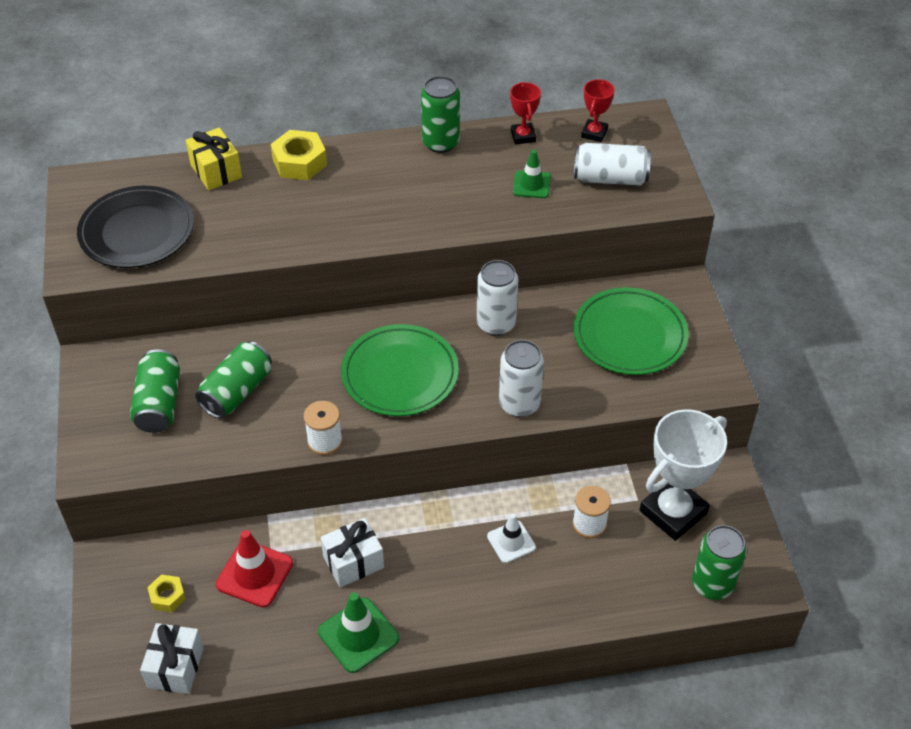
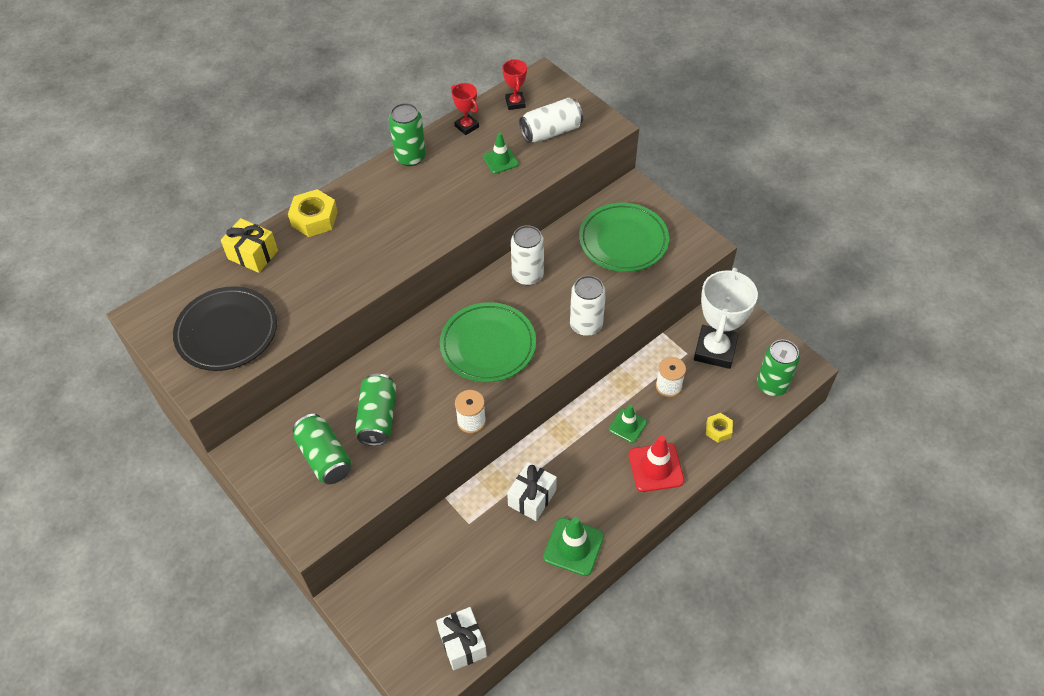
camera: 30 degrees left, 5 degrees up
yellow nut [147,574,186,612] -> yellow nut moved to [706,413,733,443]
red traffic cone [216,530,293,607] -> red traffic cone moved to [629,435,684,492]
white traffic cone [487,514,536,563] -> green traffic cone [609,405,647,443]

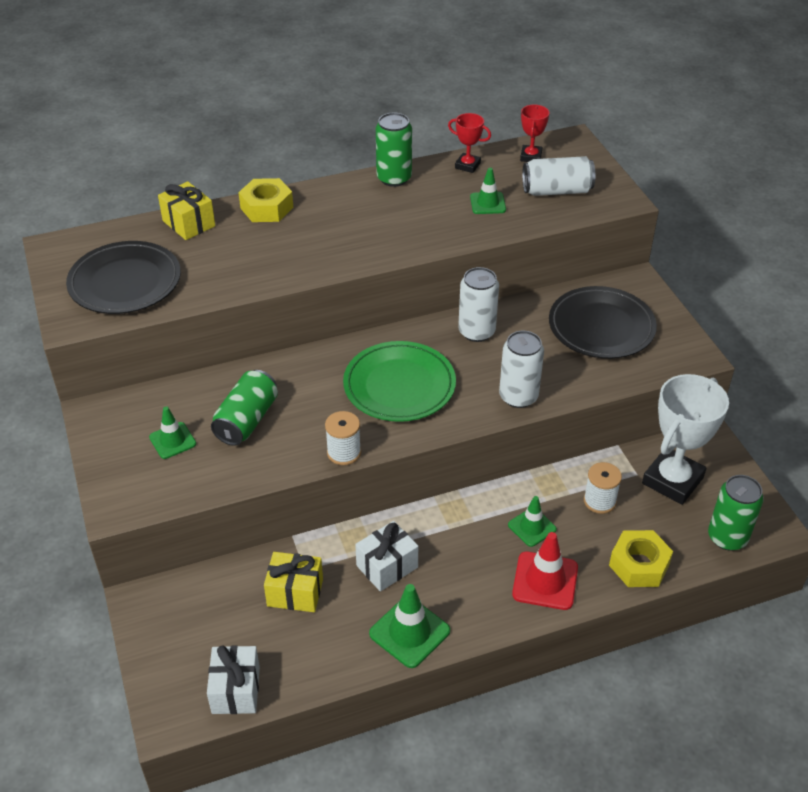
camera: 20 degrees right, 10 degrees down
green can [293,414,351,484] -> green traffic cone [149,407,196,459]
red trophy [451,83,479,135] -> red trophy turned 45 degrees counterclockwise [448,113,491,173]
green plate [579,203,669,272] -> black plate [549,286,657,359]
yellow nut [706,413,733,443] -> yellow nut [609,530,673,587], size x1.69
none -> yellow gift [264,552,323,612]

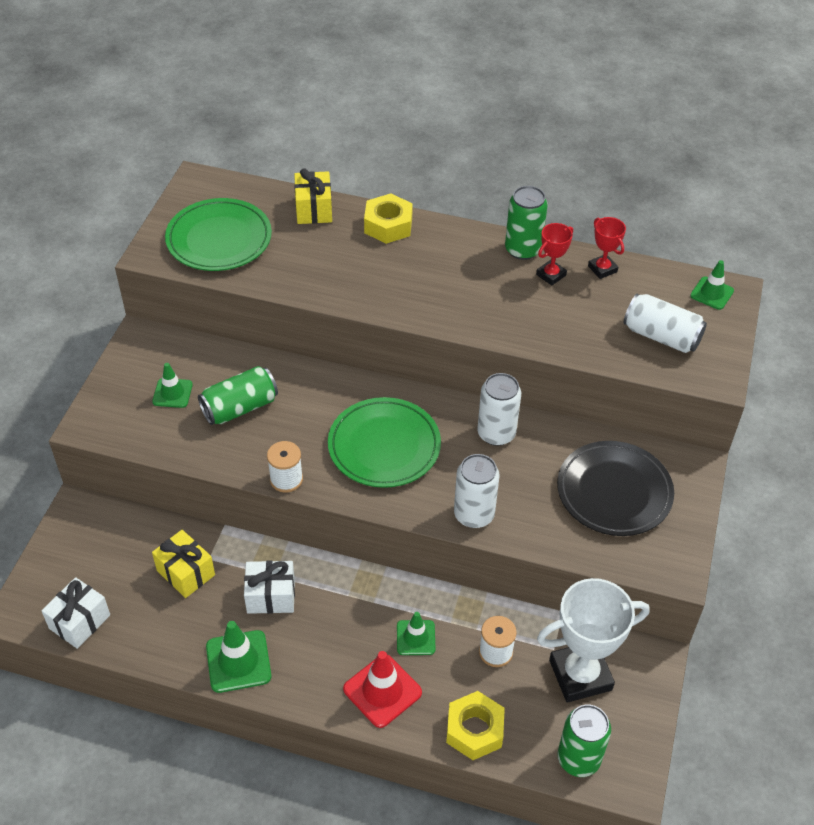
camera: 35 degrees right, 5 degrees up
black plate [66,241,181,314] -> green plate [165,198,272,271]
green traffic cone [470,168,506,214] -> green traffic cone moved to [690,260,734,310]
red trophy [520,104,549,162] -> red trophy moved to [536,223,573,285]

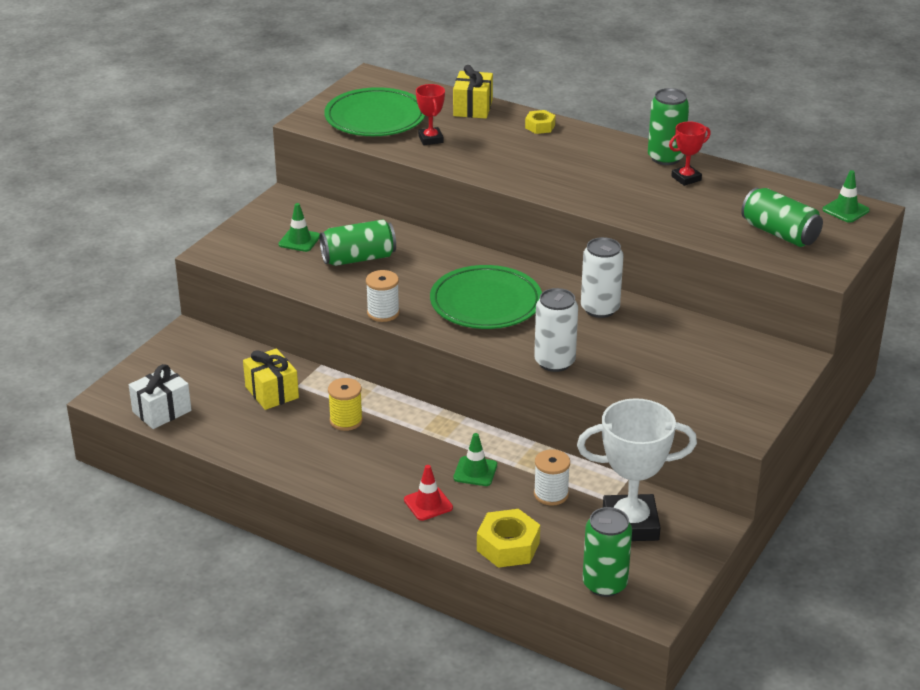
camera: 15 degrees right, 15 degrees down
green traffic cone [206,621,272,693] -> none
white gift [244,560,295,614] -> yellow spool [328,378,363,431]
red traffic cone [343,651,422,728] -> red traffic cone [404,465,453,521], size x0.65
yellow nut [364,193,413,244] -> yellow nut [525,110,556,134], size x0.59
black plate [557,441,674,536] -> none
red trophy [588,217,626,279] -> red trophy moved to [416,84,445,145]
white can [624,294,707,353] -> green can [741,188,823,247]

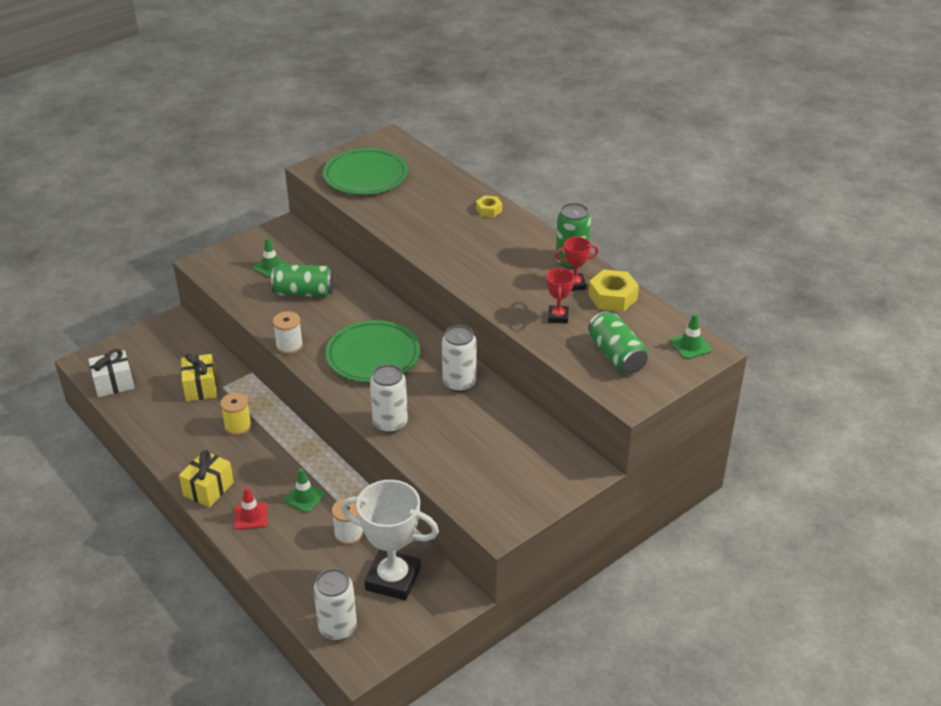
camera: 20 degrees right, 5 degrees up
red trophy [416,84,445,145] -> red trophy moved to [547,268,575,324]
yellow gift [453,65,493,119] -> yellow gift moved to [179,450,234,508]
yellow nut [477,509,540,568] -> yellow nut moved to [588,269,639,312]
green can [583,507,632,597] -> white can [314,569,357,640]

